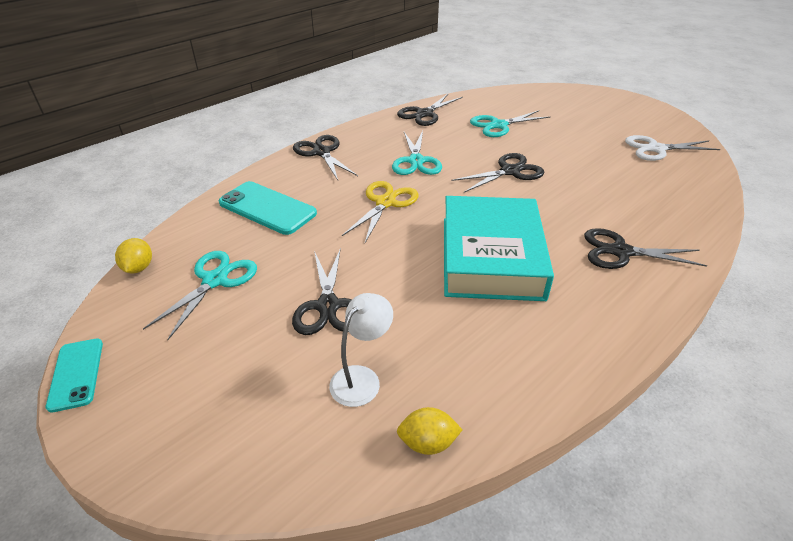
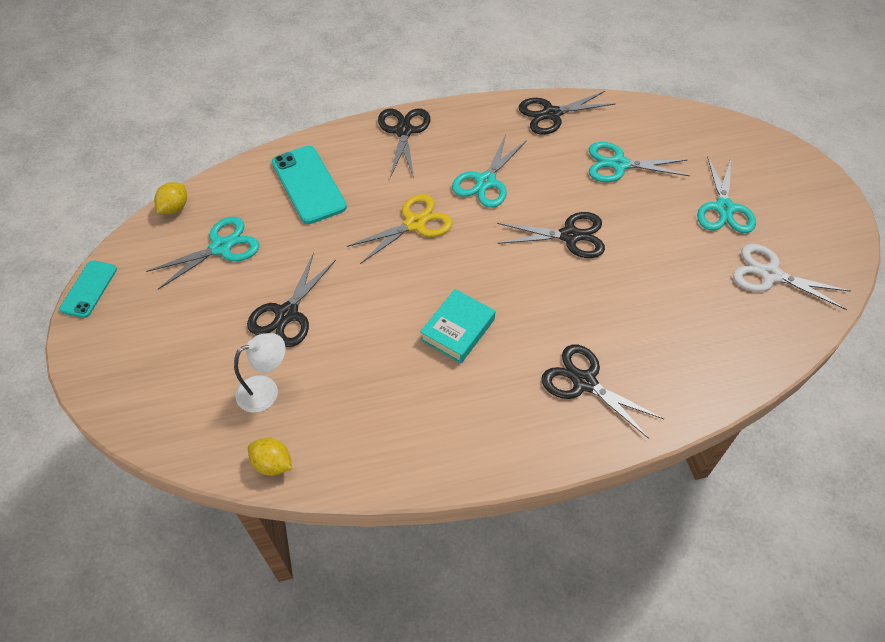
camera: 30 degrees right, 15 degrees up
turquoise book [444,196,554,301] -> turquoise book [420,289,495,363], size x0.51
none -> turquoise scissors [697,155,756,233]

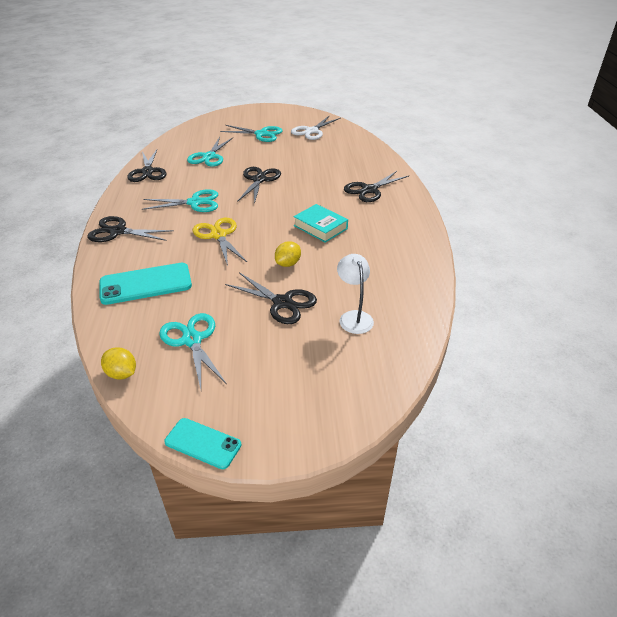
camera: 80 degrees left, 15 degrees down
yellow lemon [248,438,292,476] -> yellow lemon moved to [275,241,301,267]
turquoise scissors [452,135,527,208] -> turquoise scissors turned 45 degrees counterclockwise [142,189,218,212]

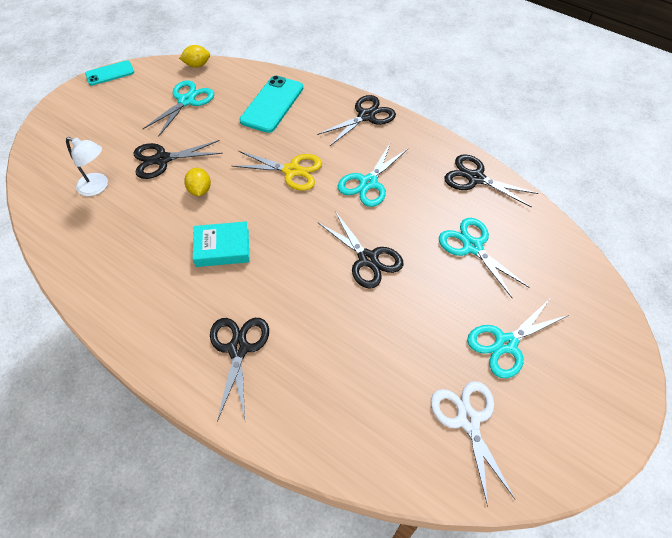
camera: 130 degrees right, 15 degrees up
turquoise scissors [159,313,227,389] -> turquoise scissors turned 75 degrees counterclockwise [143,81,214,137]

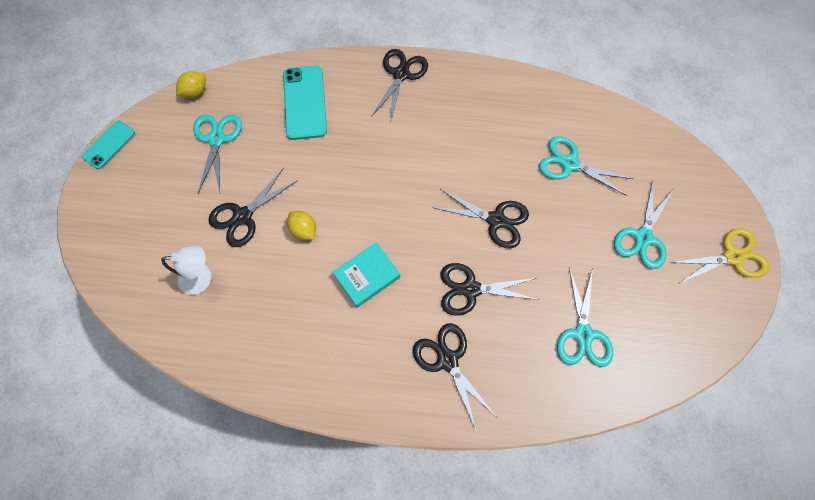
camera: 30 degrees left, 15 degrees up
yellow scissors [231,151,322,191] -> yellow scissors moved to [669,228,770,283]
turquoise scissors [338,142,408,207] -> turquoise scissors moved to [557,267,613,367]
white scissors [431,381,516,507] -> none
black scissors [444,154,539,207] -> black scissors moved to [441,263,539,316]

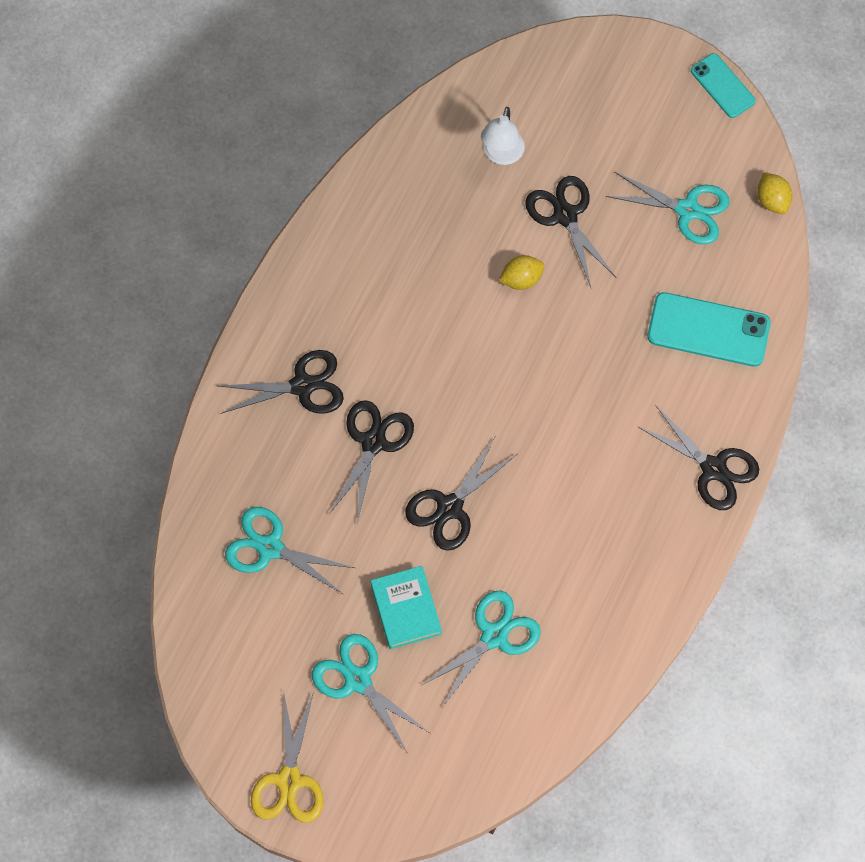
camera: 110 degrees right, 0 degrees up
turquoise book [333,242,400,308] -> turquoise book moved to [371,566,442,649]

